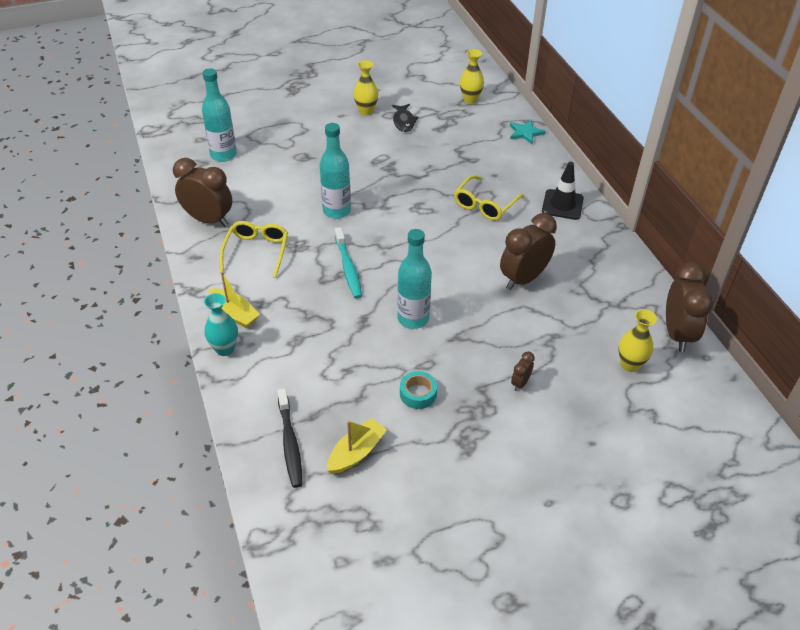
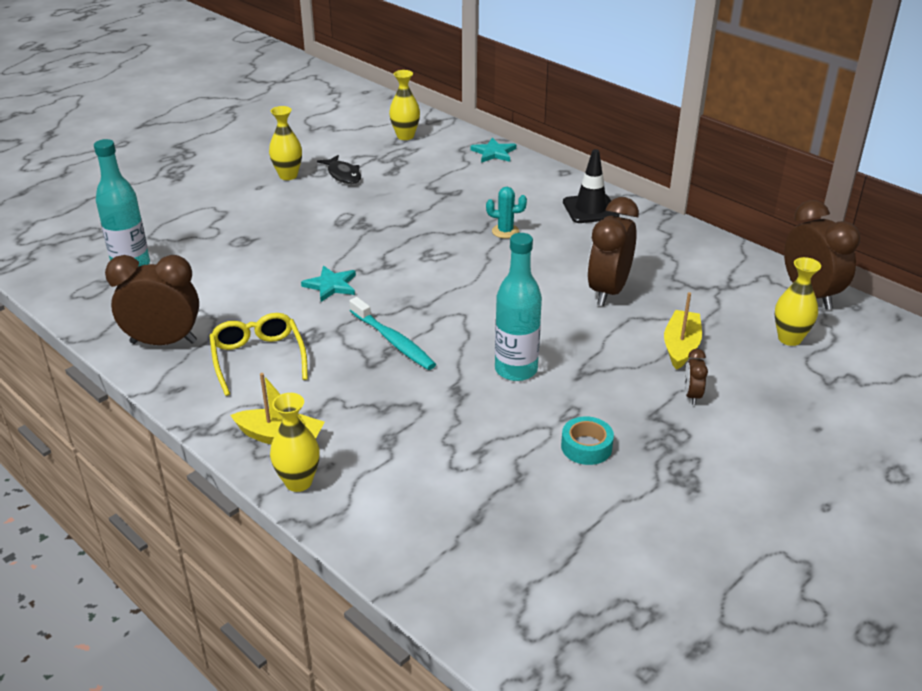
camera: 25 degrees left, 10 degrees down
turquoise vase [204,293,238,356] -> yellow vase [270,393,320,492]
black toothbrush [277,388,302,488] -> none
turquoise bottle [320,123,351,219] -> turquoise star [301,266,356,302]
yellow boat [327,418,387,474] -> yellow boat moved to [664,292,702,370]
yellow glasses [454,175,524,221] -> turquoise cactus [486,187,527,238]

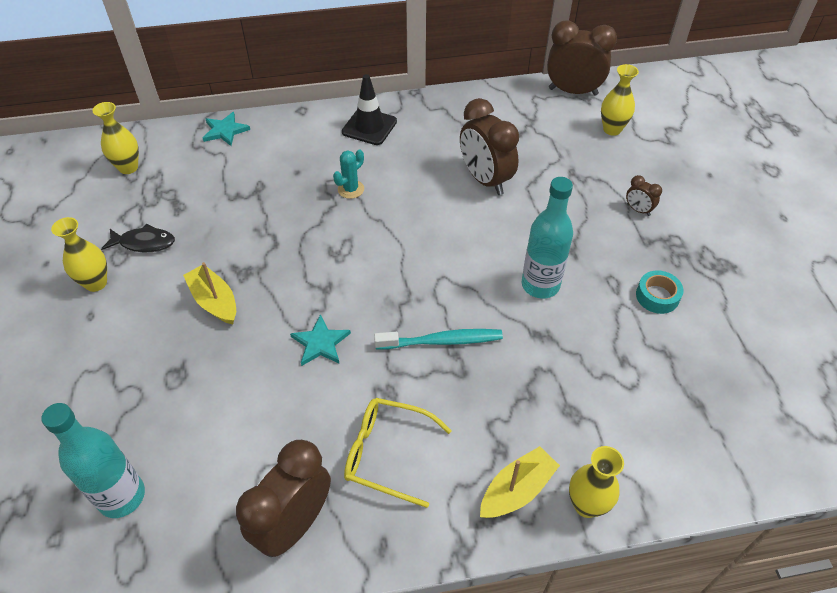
camera: 55 degrees left, 15 degrees up
yellow boat [664,292,702,370] -> yellow boat moved to [183,262,236,324]

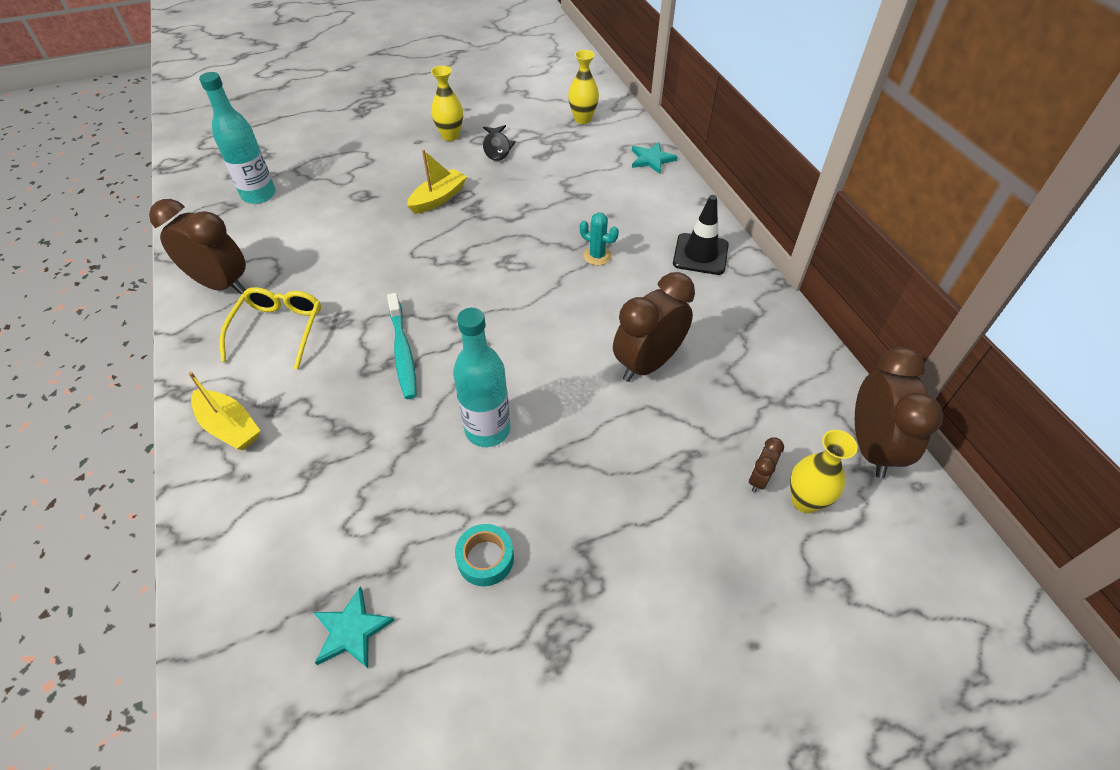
camera: 80 degrees right, 0 degrees up
turquoise star [290,314,351,366] -> turquoise star moved to [313,586,395,668]
yellow vase [569,446,624,518] -> none
brown clock [626,175,662,216] -> brown clock moved to [749,437,784,493]

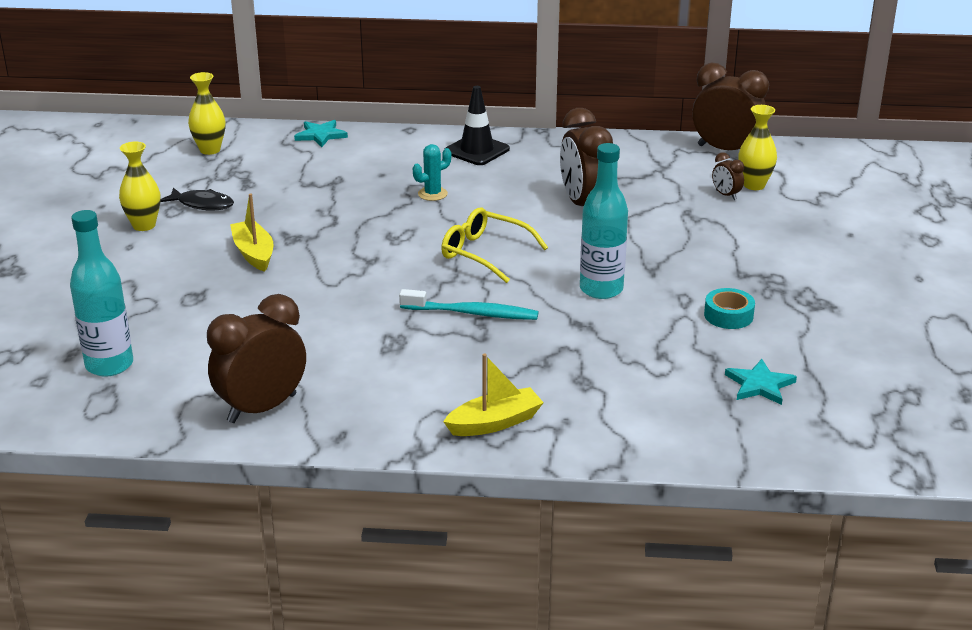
camera: 65 degrees left, 20 degrees down
yellow glasses [220,287,321,369] -> yellow glasses moved to [441,208,548,283]

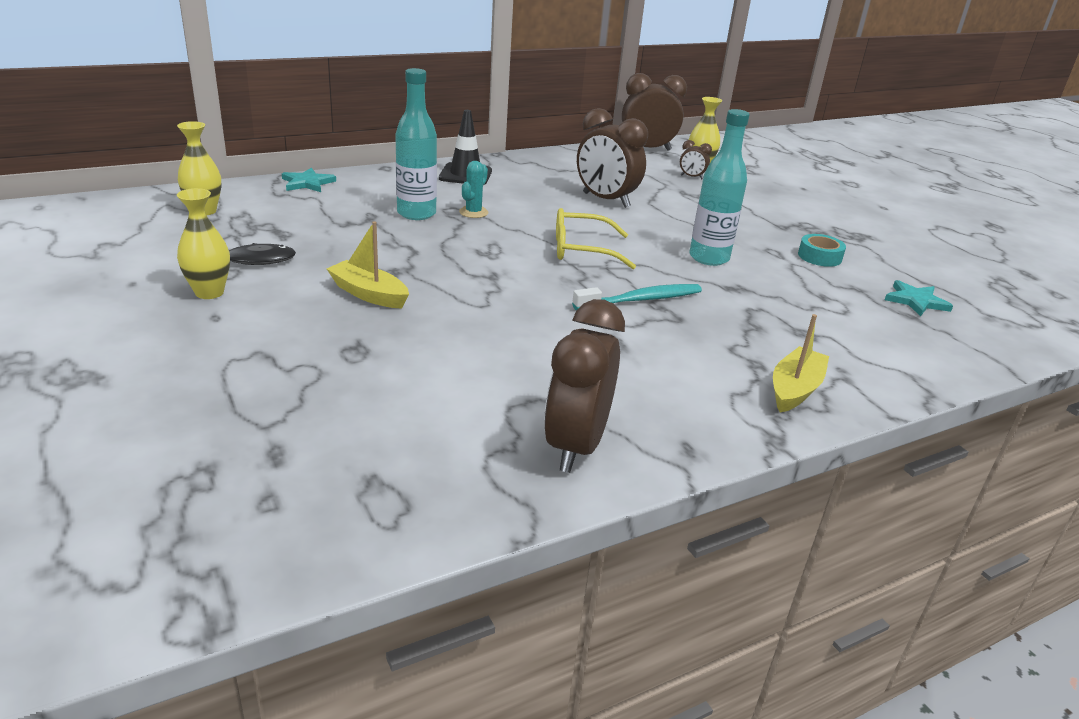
camera: 35 degrees left, 0 degrees up
turquoise bottle [70,210,133,377] -> turquoise bottle moved to [395,68,437,220]

